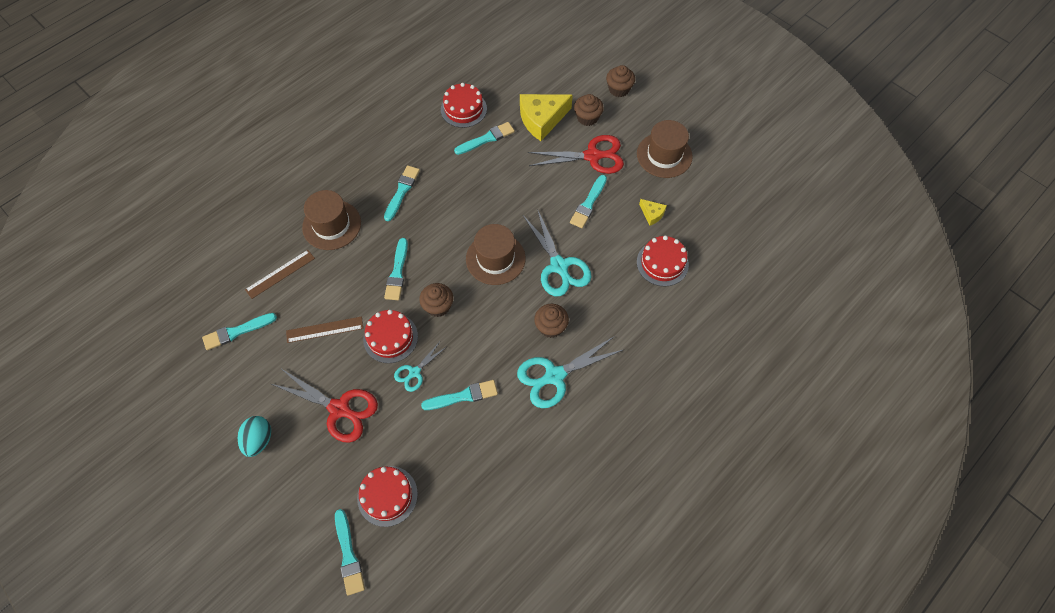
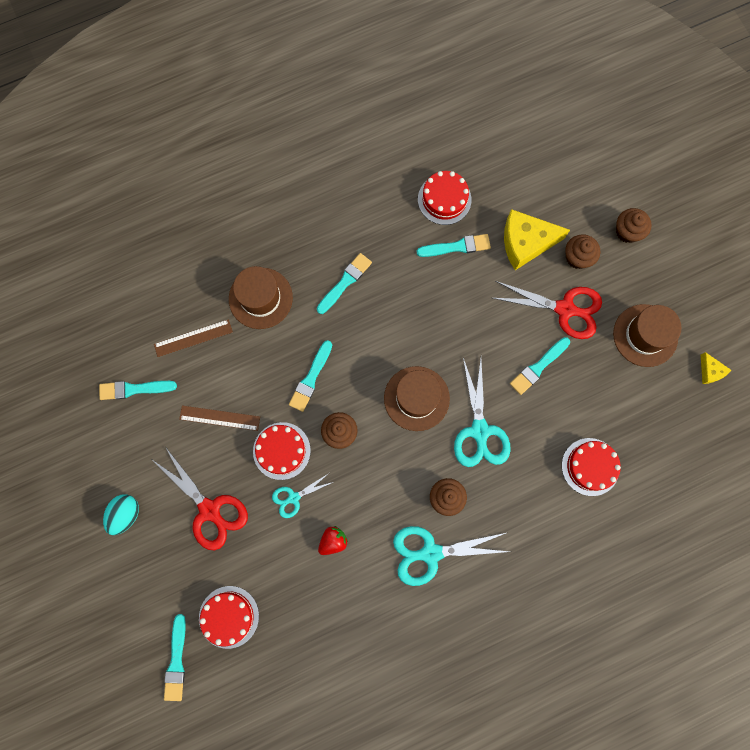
camera: 20 degrees right, 15 degrees up
turquoise brush [421,380,498,410] -> red strawberry [318,526,348,555]
yellow cheese [639,199,667,226] -> yellow cheese moved to [701,352,731,384]

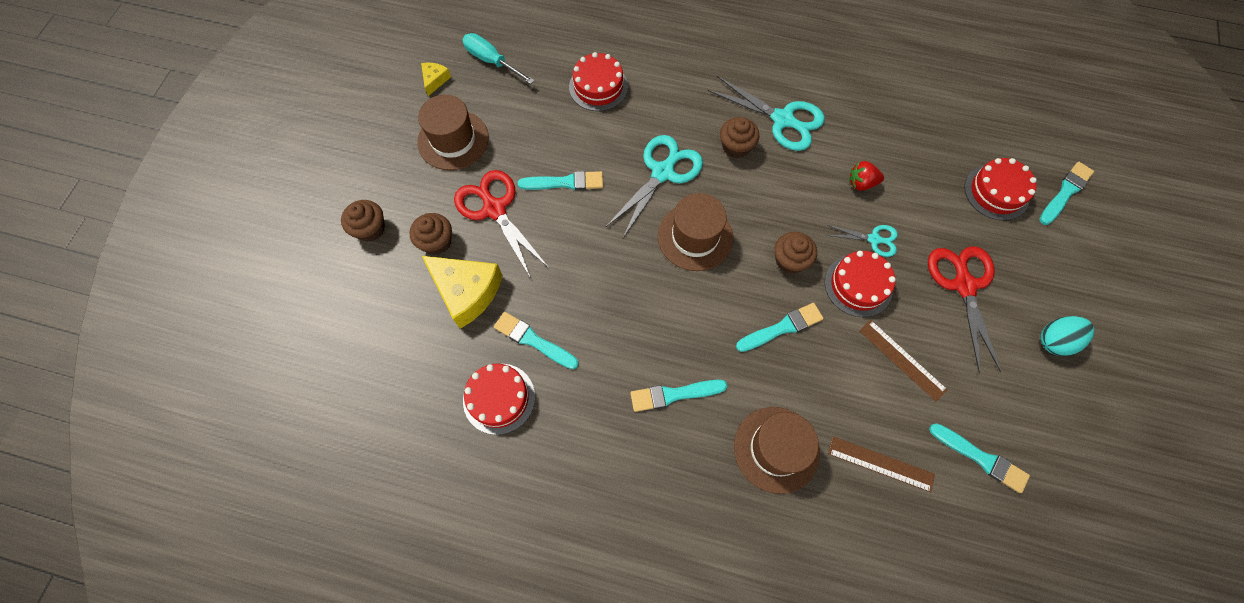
camera: 140 degrees left, 10 degrees down
none -> turquoise screwdriver [462,33,535,84]

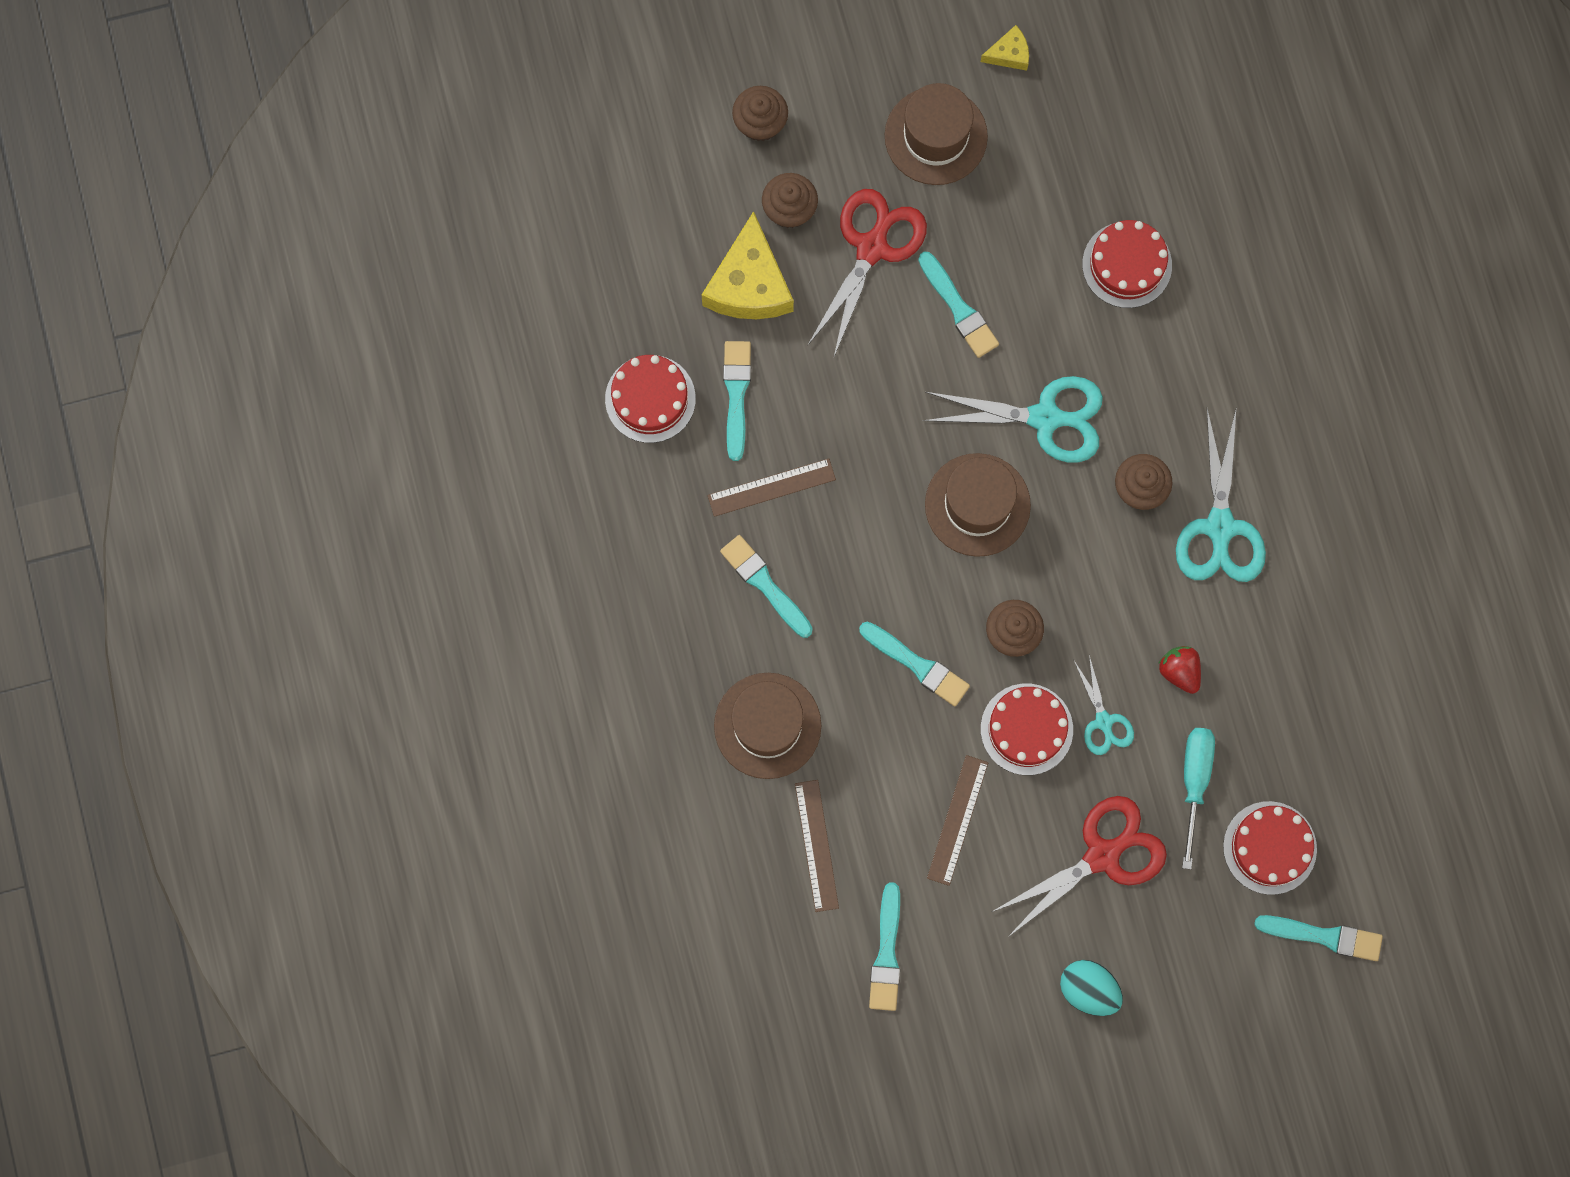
camera: 60 degrees right, 10 degrees up
turquoise screwdriver [462,33,535,84] -> turquoise screwdriver moved to [1182,728,1215,869]
none -> brown ruler [708,458,836,517]

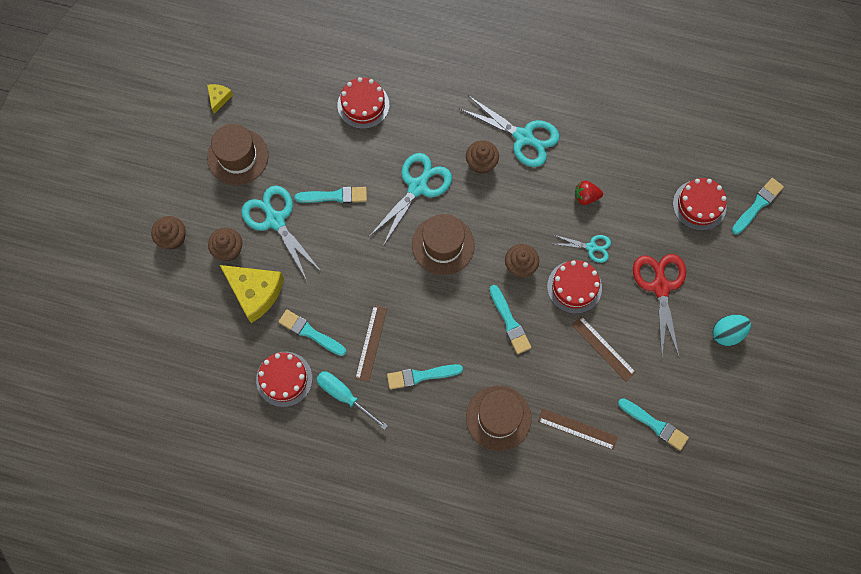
camera: 60 degrees left, 5 degrees down
red scissors [807,189,927,359] -> turquoise scissors [241,186,321,281]
turquoise brush [859,622,970,706] -> turquoise brush turned 90 degrees clockwise [489,285,532,354]
turquoise screwdriver [1182,728,1215,869] -> turquoise screwdriver moved to [316,371,388,430]

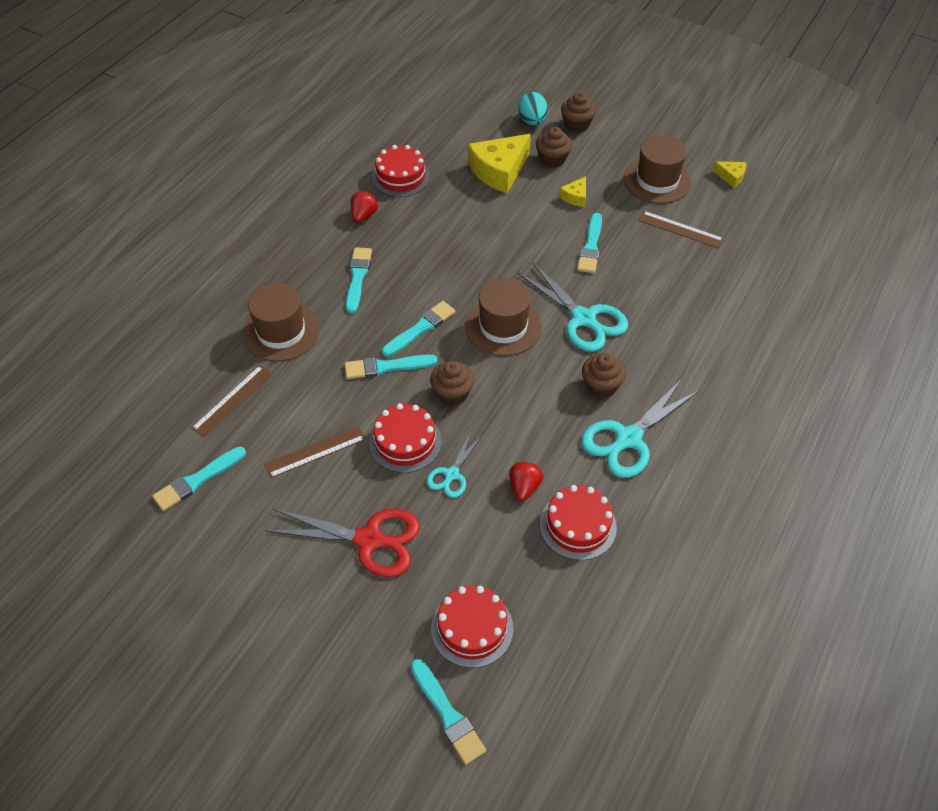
camera: 105 degrees right, 20 degrees down
turquoise scissors [241,186,321,281] -> yellow cheese [559,176,586,207]
turquoise brush [278,310,346,356] -> turquoise brush moved to [382,301,455,357]
turquoise screwdriver [316,371,388,430] -> red strawberry [351,191,378,223]
red cake [338,77,389,129] -> red cake moved to [540,485,617,560]
brown ruler [355,305,387,382] -> brown ruler moved to [638,211,724,249]
turquoise egg [712,315,751,346] -> turquoise egg moved to [518,92,548,125]

